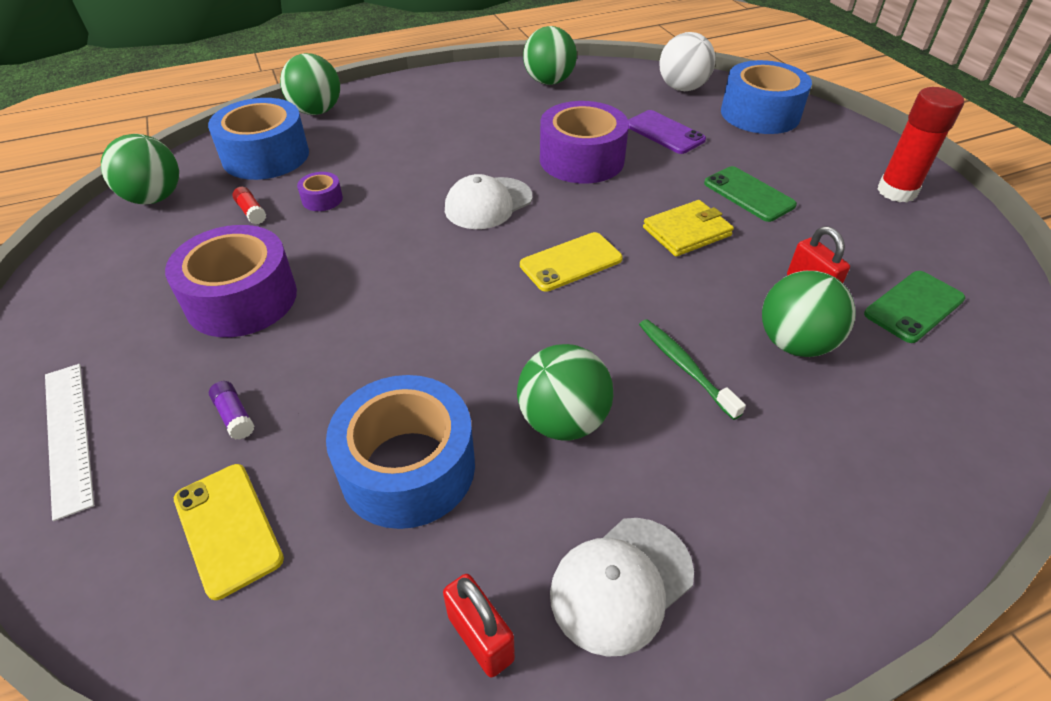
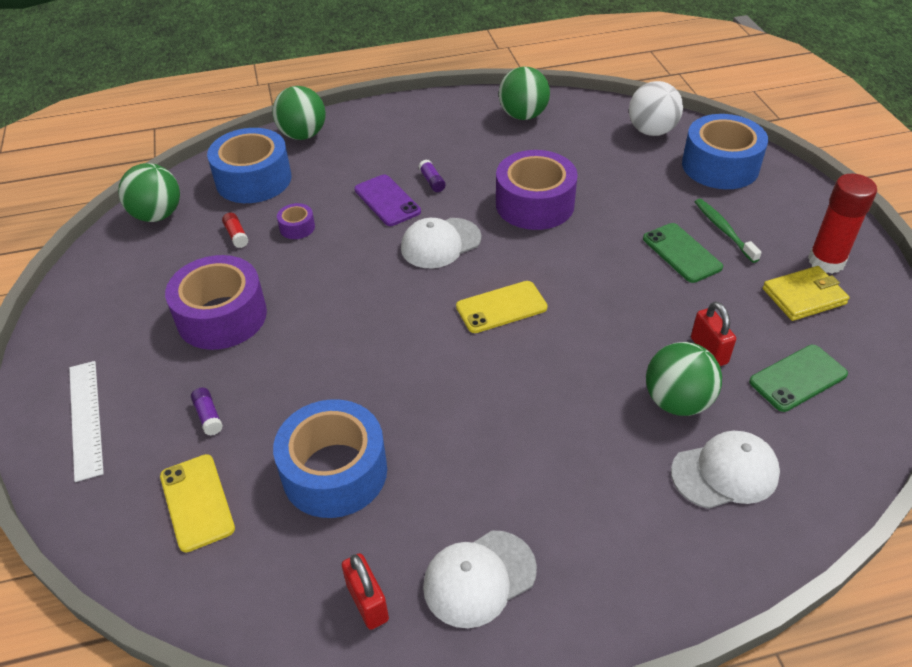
camera: 10 degrees right, 0 degrees up
green ball [517,344,613,440] -> none
purple phone [628,110,706,154] -> purple phone moved to [354,175,421,226]
green toothbrush [639,319,746,420] -> green toothbrush moved to [695,199,762,263]
yellow wallet [643,200,734,257] -> yellow wallet moved to [763,266,850,321]
none -> purple glue stick [419,159,446,192]
none -> white cap [671,431,780,509]

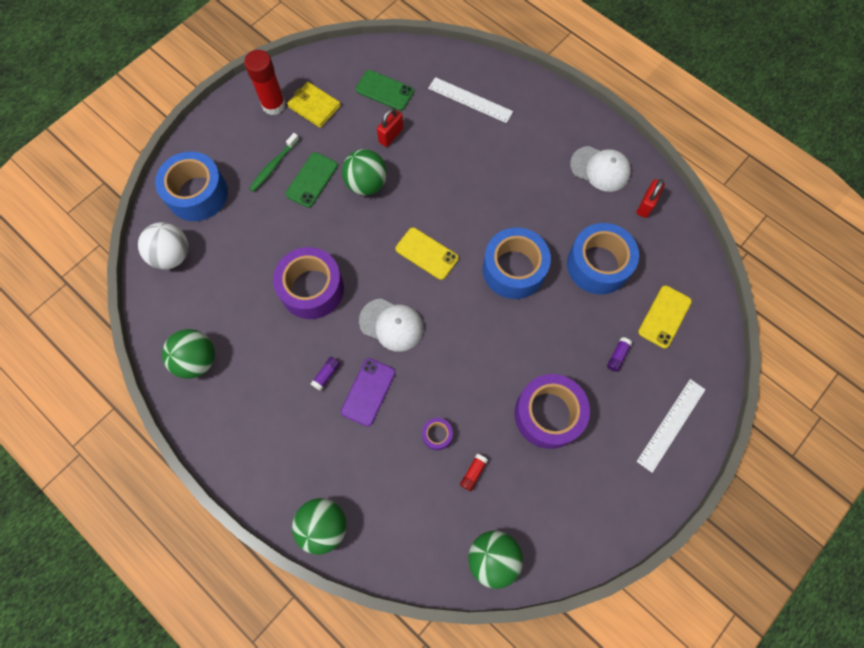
camera: 125 degrees left, 25 degrees up
blue tape [207,128,292,203] -> blue tape moved to [483,228,551,299]
green ball [646,342,722,416] -> green ball moved to [342,149,387,195]
white cap [671,431,780,509] -> white ruler [428,77,513,123]

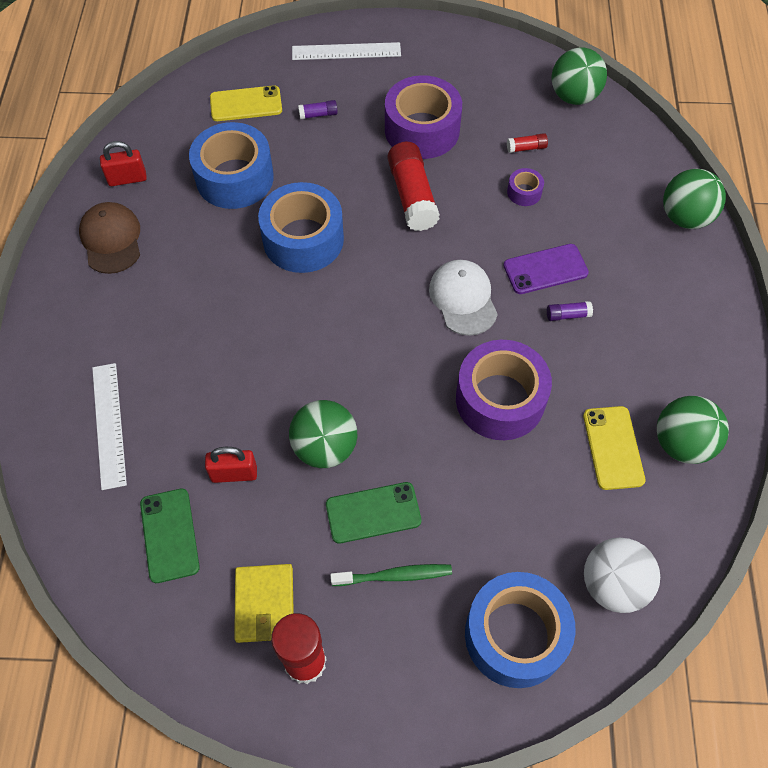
camera: 130 degrees left, 10 degrees down
yellow phone [396,227,459,280] -> yellow phone moved to [583,406,645,490]
white cap [570,146,631,192] -> brown cap [79,202,140,274]
none -> red glue stick [387,142,440,231]

